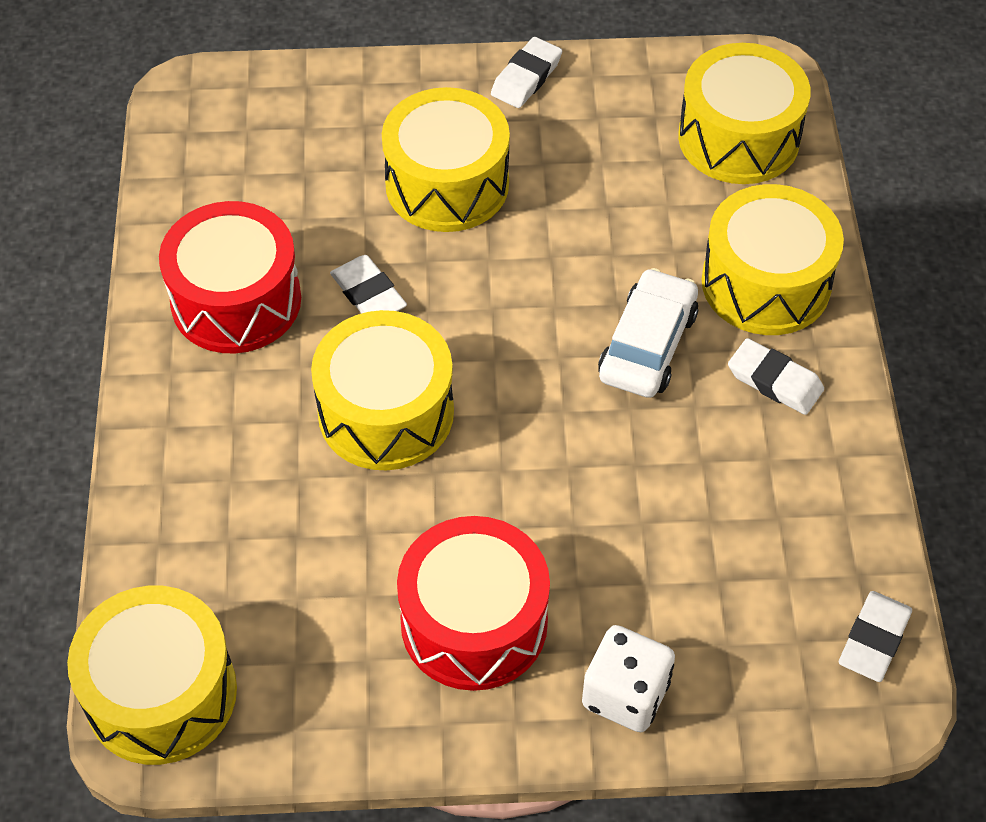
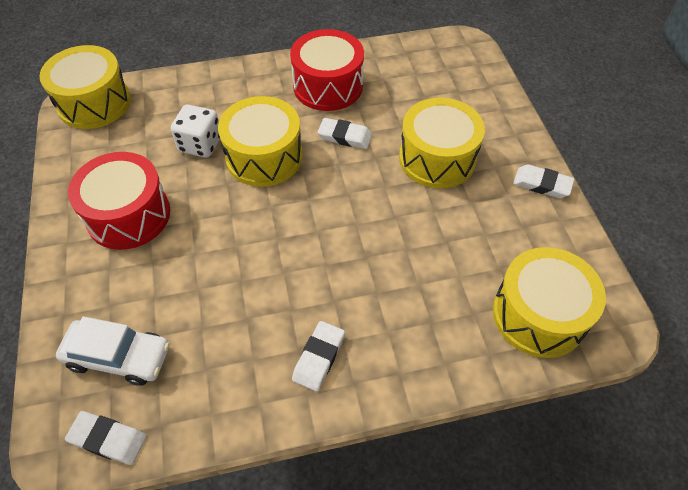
camera: 80 degrees right, 0 degrees up
white eraser [330,255,407,314] -> white eraser turned 60 degrees clockwise [318,118,372,149]
white dice [582,625,675,732] -> white dice moved to [171,105,220,158]
white car [598,268,698,398] -> white car moved to [56,317,170,386]
yellow drum [702,184,844,335] -> none

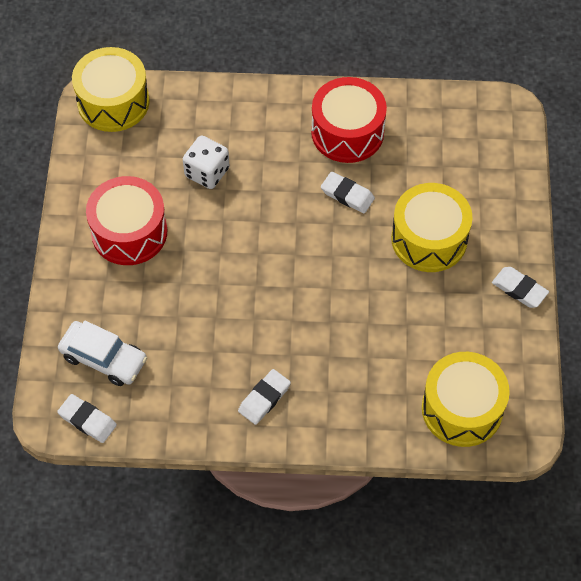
camera: 15 degrees right, 5 degrees up
yellow drum [218,96,303,187] -> none

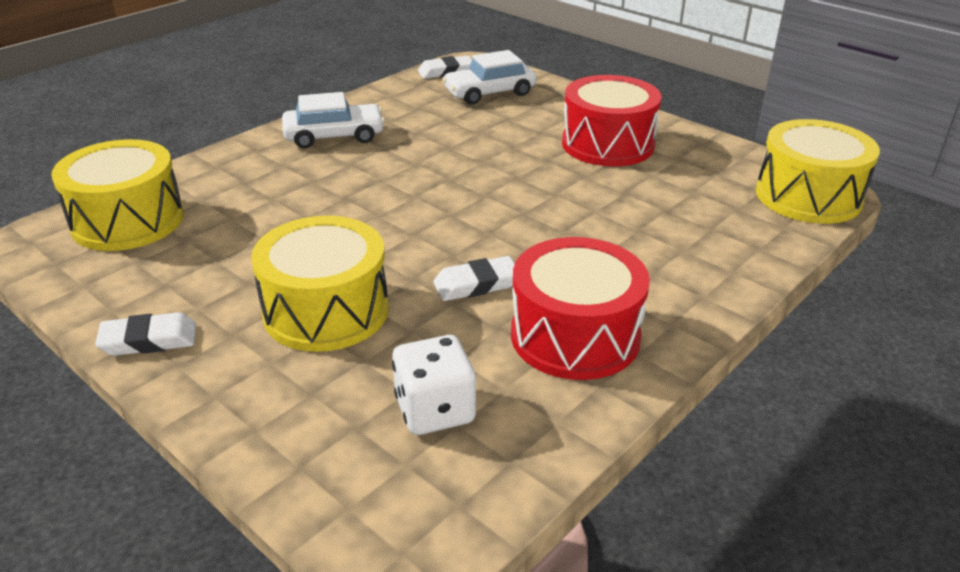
camera: 130 degrees right, 25 degrees down
white dice [183,136,230,189] -> white dice moved to [392,335,476,435]
white eraser [238,369,291,425] -> white car [282,92,385,149]

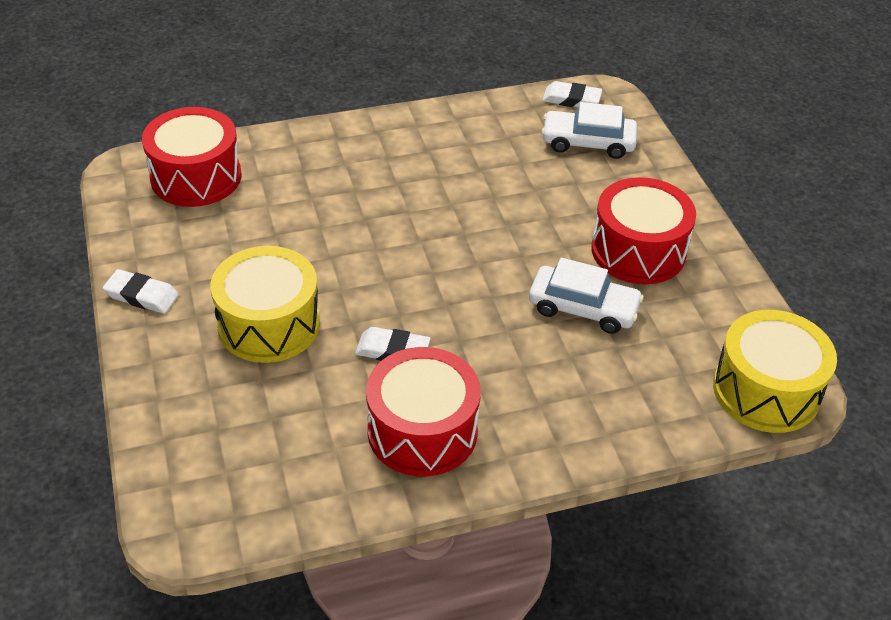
camera: 30 degrees right, 10 degrees up
yellow drum [51,139,184,251] -> red drum [142,107,241,207]
white car [282,92,385,149] -> white car moved to [529,258,644,334]
white dice [392,335,476,435] -> none

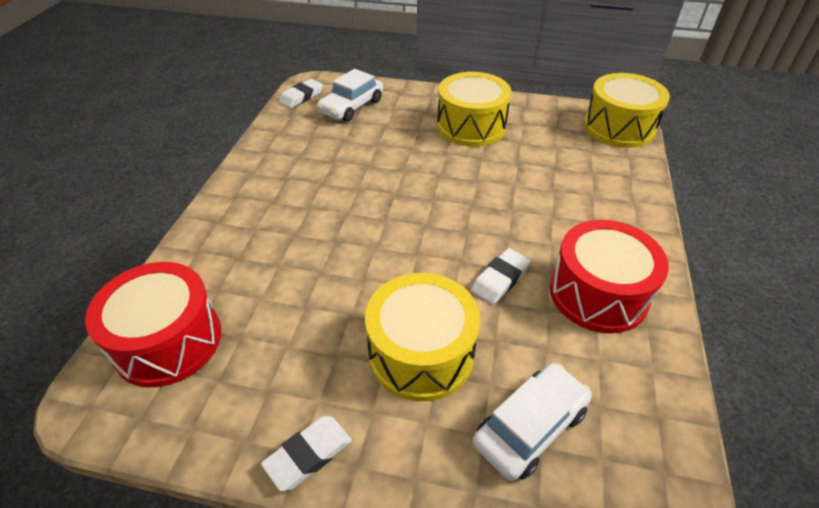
camera: 60 degrees left, 0 degrees up
white car [529,258,644,334] -> white car moved to [472,363,592,481]
red drum [591,177,696,284] -> yellow drum [437,72,511,146]

